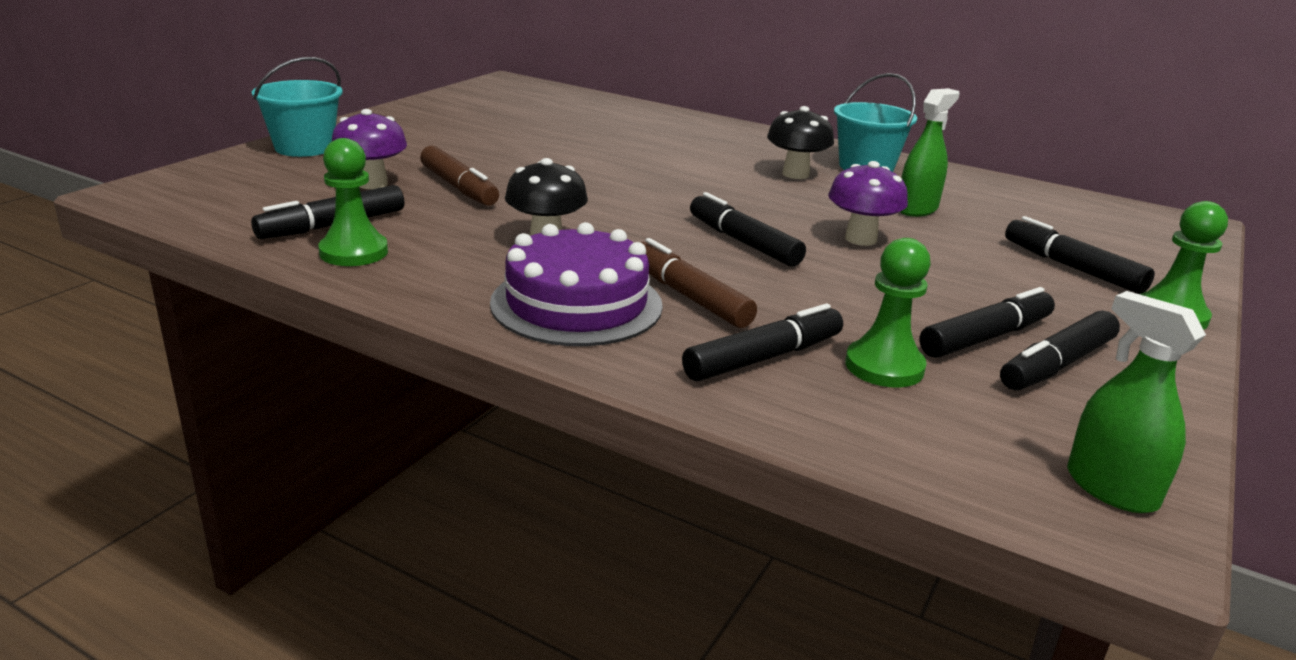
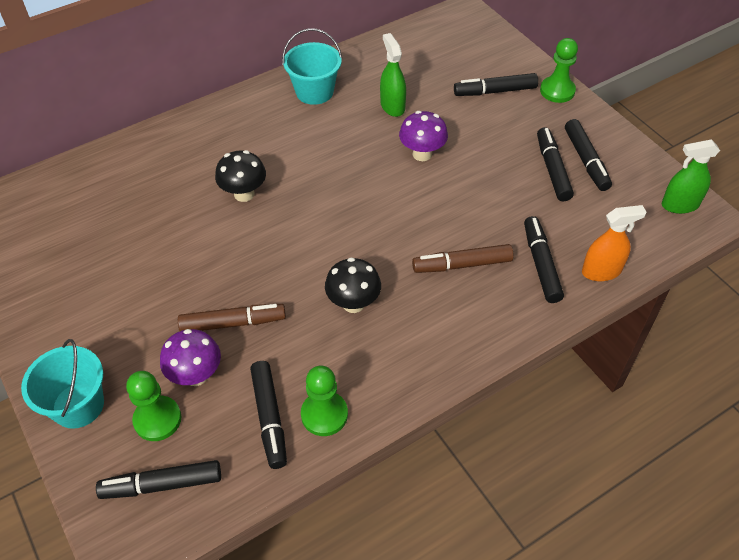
camera: 60 degrees left, 25 degrees up
purple cake [490,222,663,346] -> none
black marker [690,192,806,267] -> black marker moved to [96,460,221,499]
black mushroom [767,106,834,179] -> black mushroom moved to [215,150,266,202]
green pawn [845,238,931,388] -> green pawn moved to [126,371,181,441]
none -> orange spray bottle [582,205,646,281]

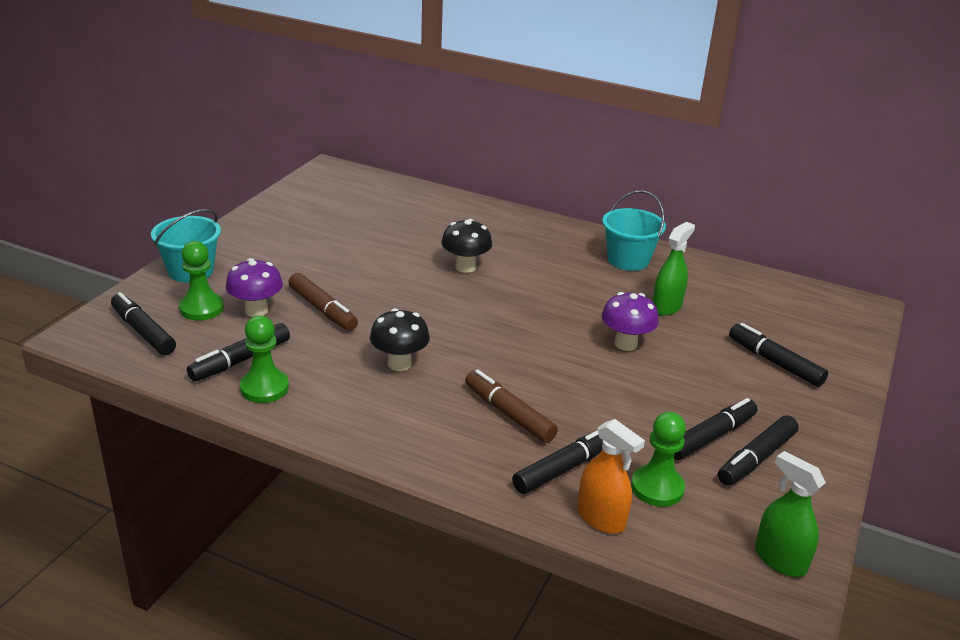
camera: 55 degrees right, 20 degrees down
green pawn [540,38,578,103] -> green pawn moved to [631,412,686,507]

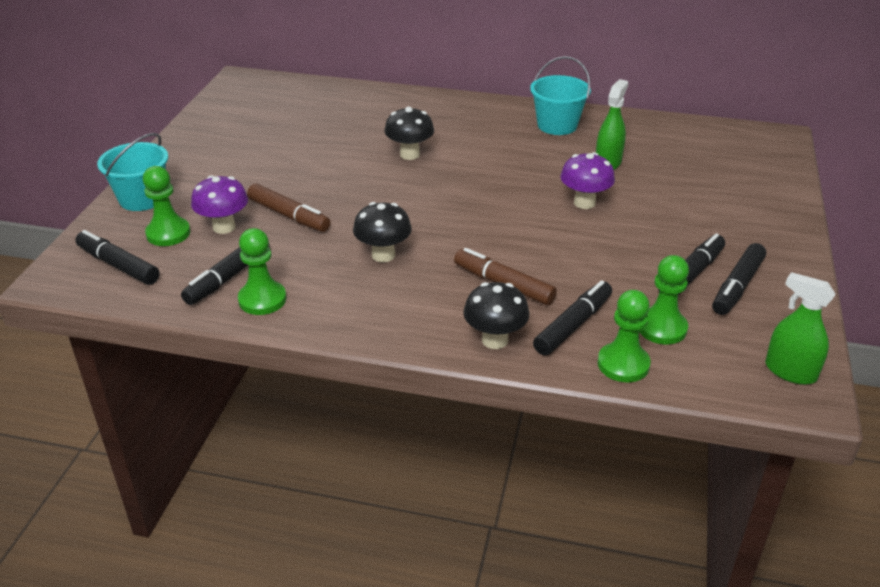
camera: 10 degrees left, 5 degrees up
orange spray bottle [578,419,645,534] -> green pawn [597,290,651,382]
black marker [729,323,828,387] -> none
none -> black mushroom [463,282,529,349]

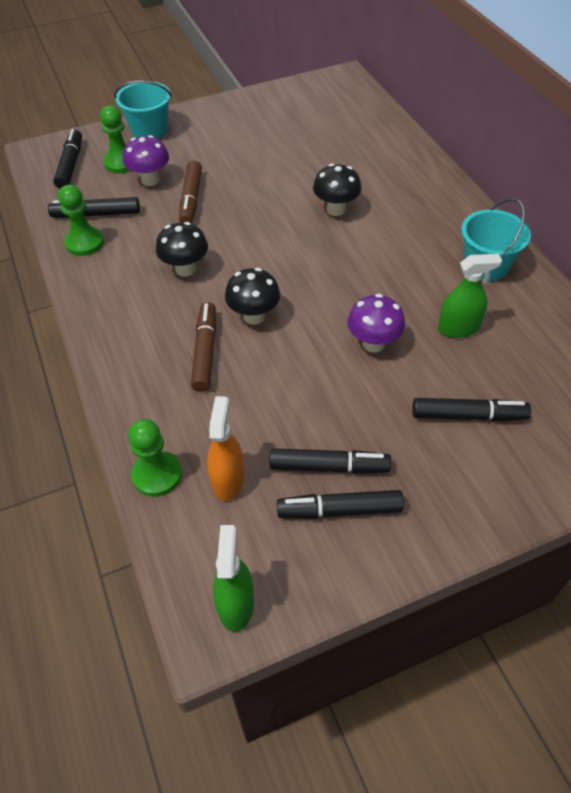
camera: 55 degrees right, 15 degrees up
black mushroom [463,282,529,349] -> black mushroom moved to [225,268,280,325]
black marker [533,280,612,356] -> black marker moved to [412,398,531,421]
green pawn [639,255,689,345] -> orange spray bottle [207,396,244,501]

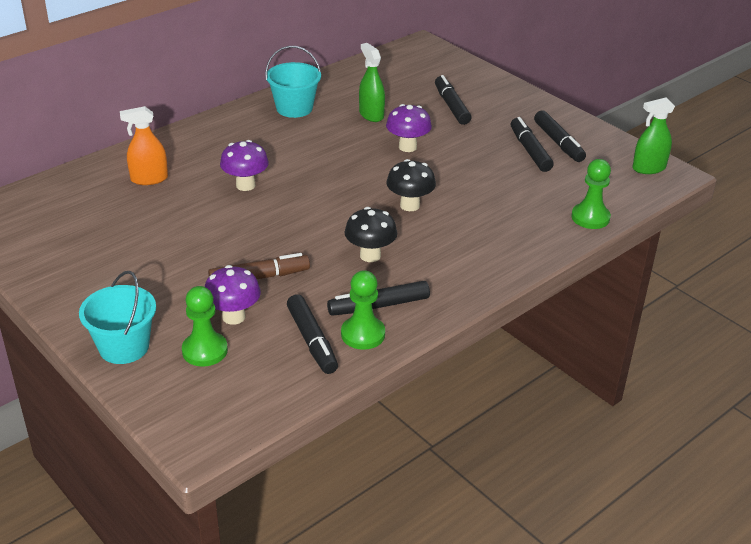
camera: 110 degrees left, 15 degrees down
black marker [53,129,82,189] -> black marker moved to [327,281,430,316]
brown marker [191,302,216,392] -> none
orange spray bottle [207,396,244,501] -> orange spray bottle moved to [120,106,168,185]
black mushroom [313,163,362,216] -> purple mushroom [220,140,269,191]

